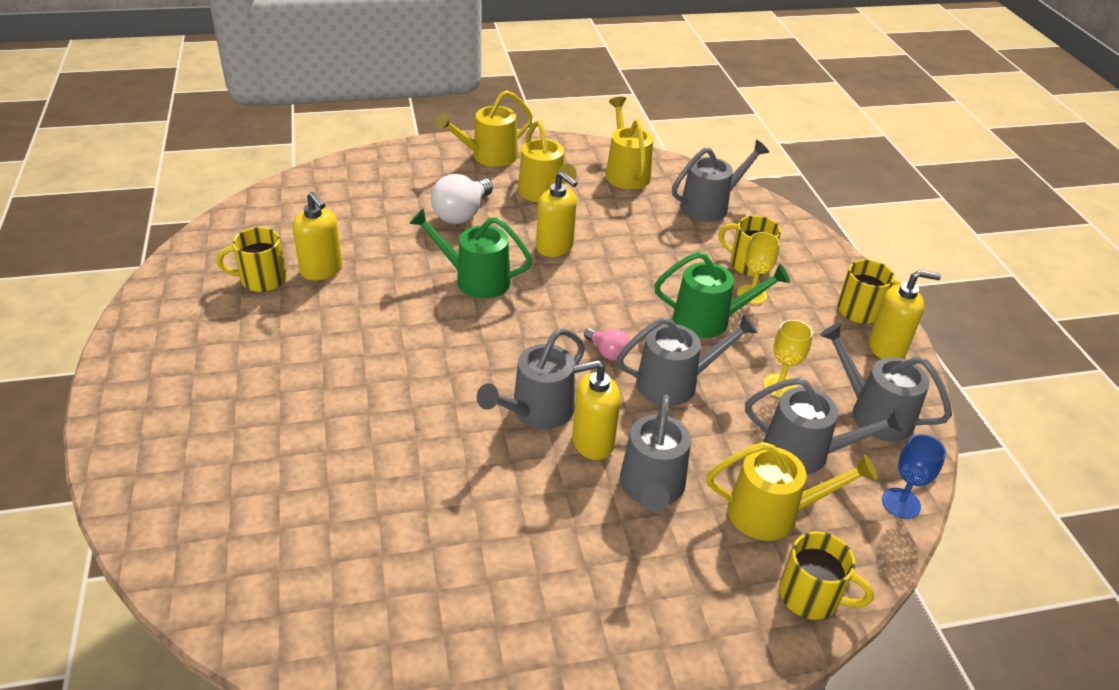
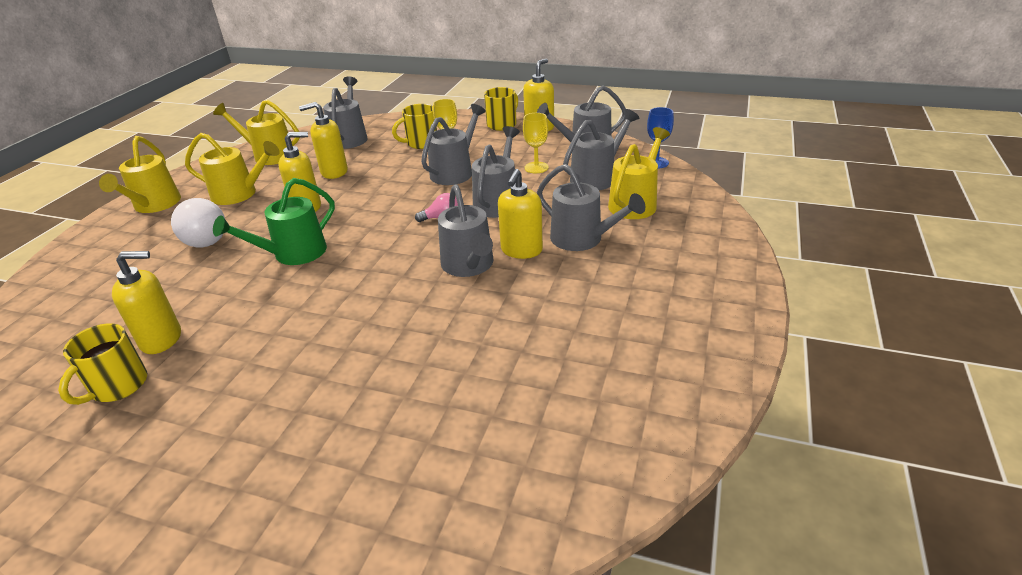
camera: 55 degrees left, 5 degrees down
green watering can [654,252,790,338] -> grey watering can [421,104,486,185]
yellow mug [779,531,874,620] -> none
none -> yellow soap dispenser [299,102,348,179]

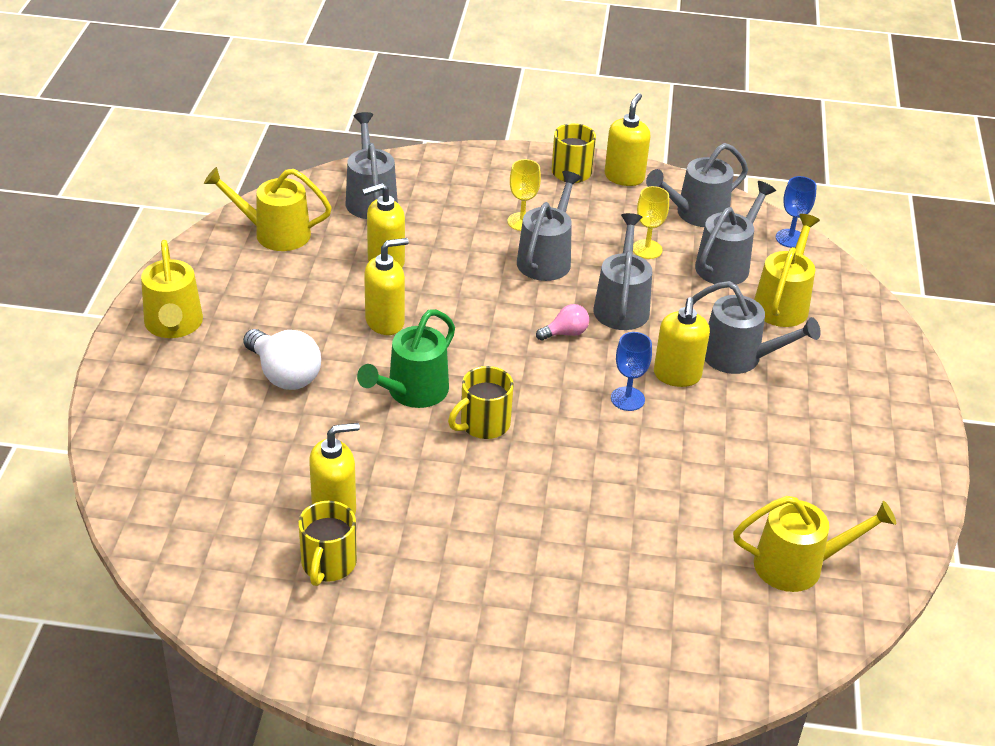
camera: 15 degrees left, 5 degrees up
yellow watering can [185,133,280,205] -> yellow watering can moved to [733,496,896,592]
yellow mug [392,104,437,149] -> yellow mug moved to [448,366,514,439]
grey watering can [438,184,493,277] -> blue goblet [611,332,652,411]

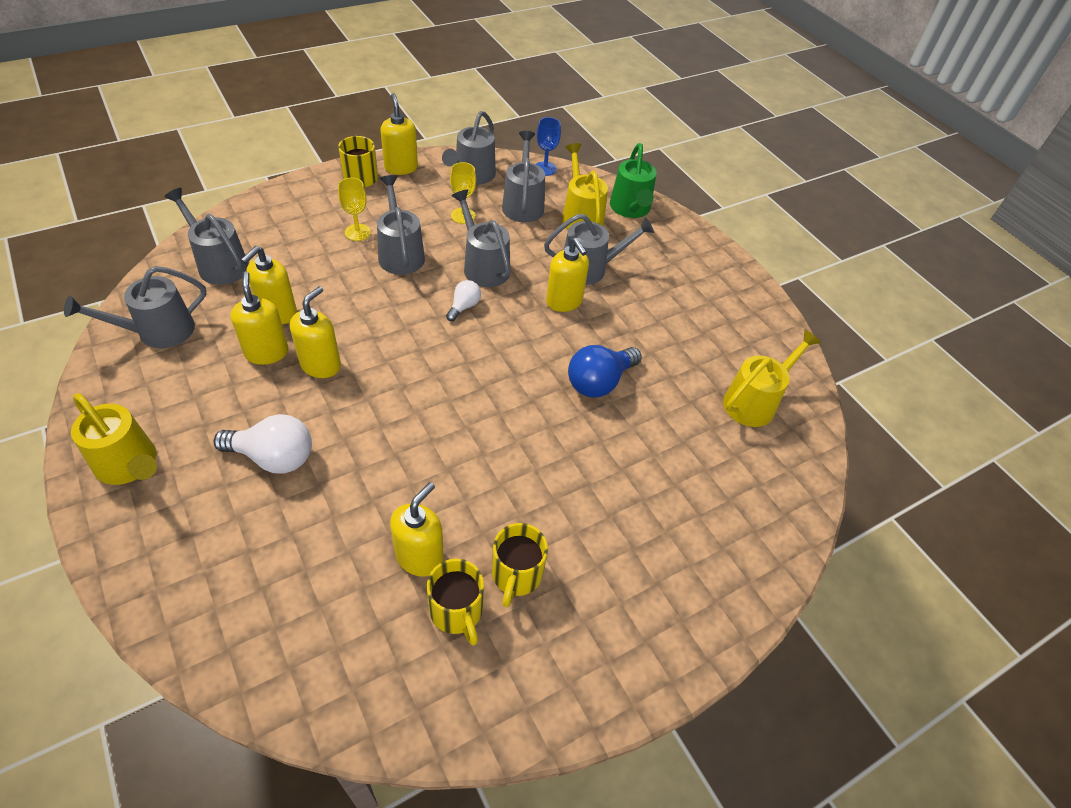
camera: 40 degrees left, 10 degrees up
yellow watering can [204,167,332,251] -> grey watering can [64,266,207,348]
green watering can [357,309,455,408] -> green watering can moved to [610,143,656,218]
yellow mug [448,366,514,439] -> yellow mug moved to [492,523,548,608]
pink light bulb [536,304,589,341] -> white light bulb [446,280,481,321]
blue goblet [611,332,652,411] -> none
none -> yellow soap dispenser [230,271,289,365]
none -> blue light bulb [568,345,642,398]

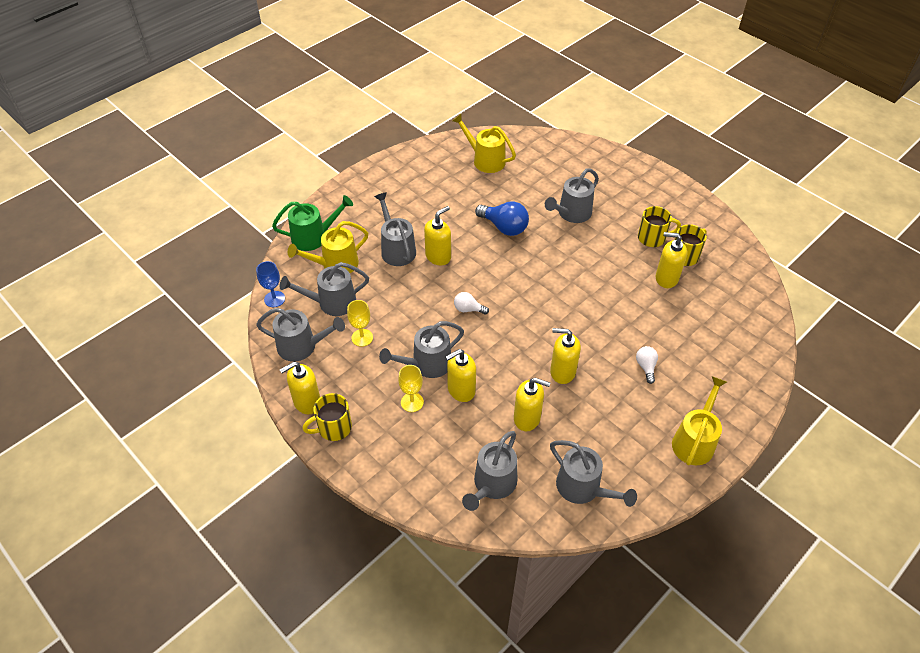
camera: 100 degrees left, 0 degrees up
white light bulb [214,414,312,474] -> white light bulb [636,346,658,384], size x0.56
yellow soap dispenser [230,271,289,365] -> yellow soap dispenser moved to [445,349,476,402]
grey watering can [452,189,511,287] -> grey watering can moved to [545,168,599,223]

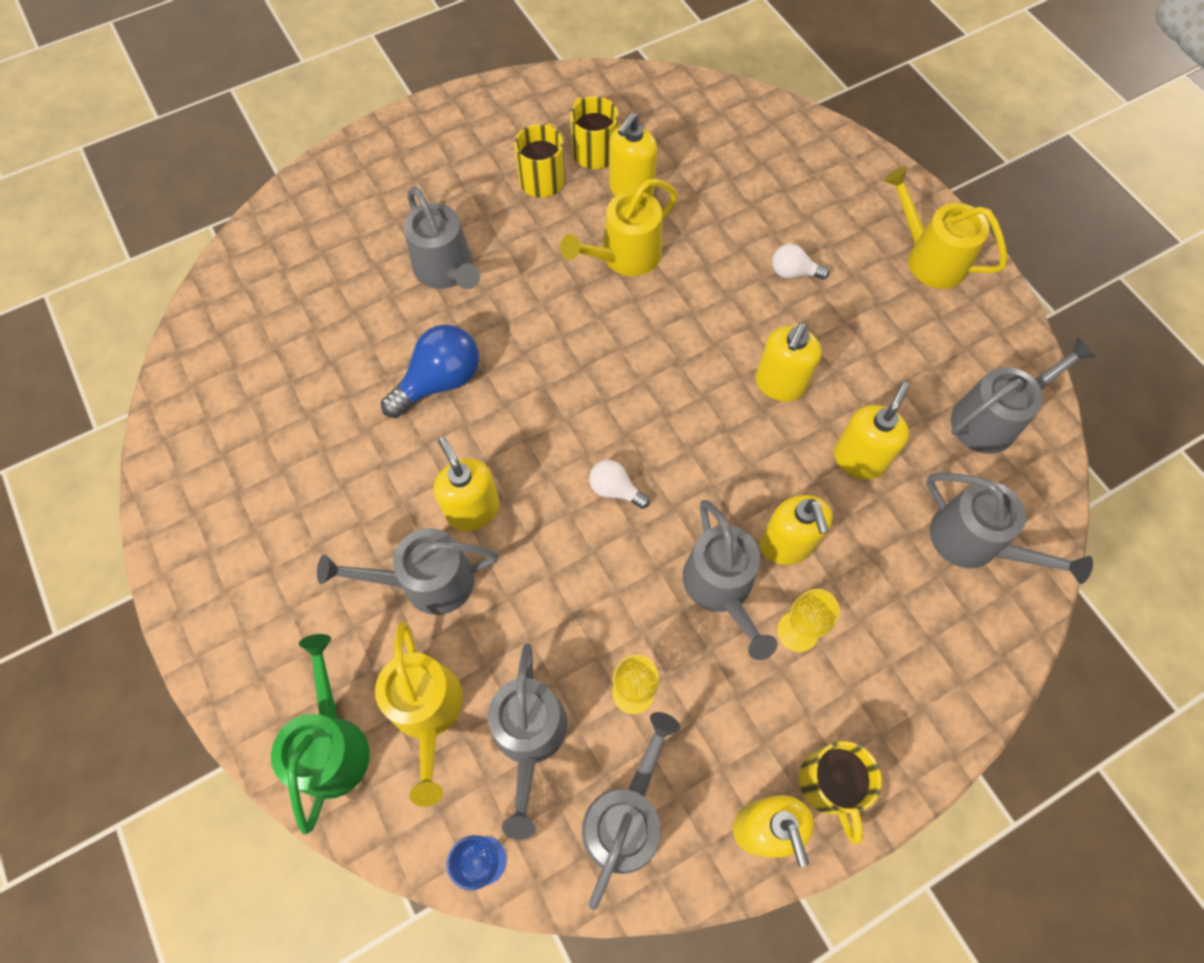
camera: 75 degrees left, 15 degrees up
yellow watering can [452,114,516,173] -> yellow watering can moved to [560,179,678,276]
white light bulb [454,292,489,314] -> white light bulb turned 90 degrees clockwise [589,460,650,509]

